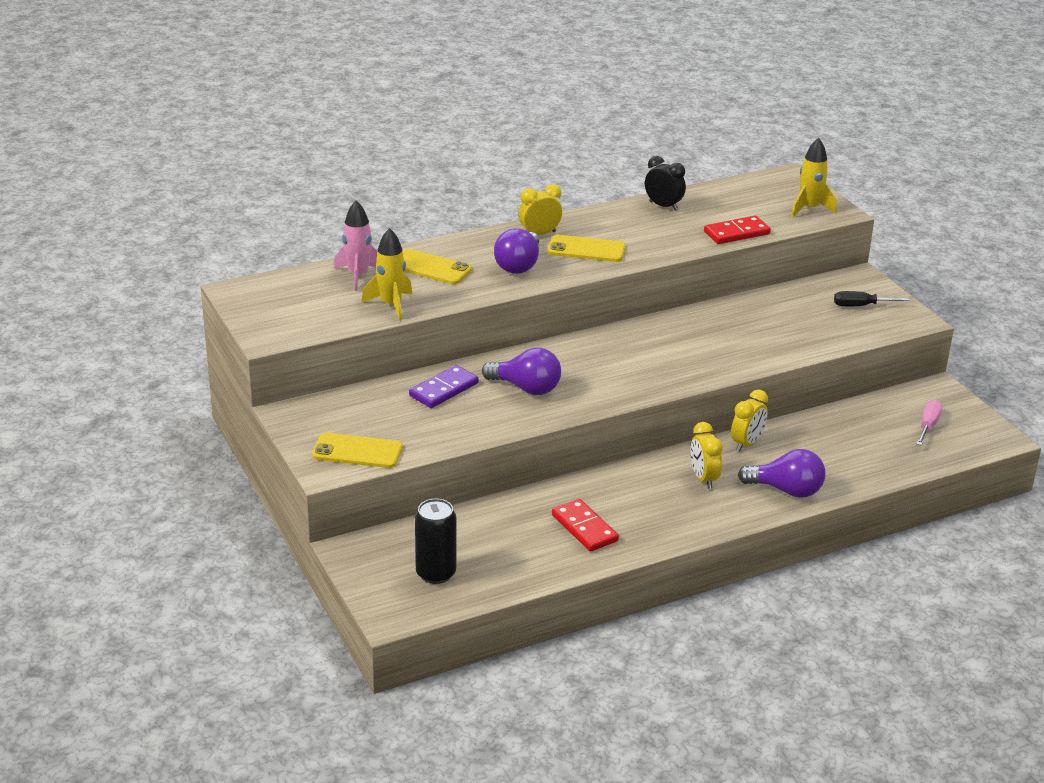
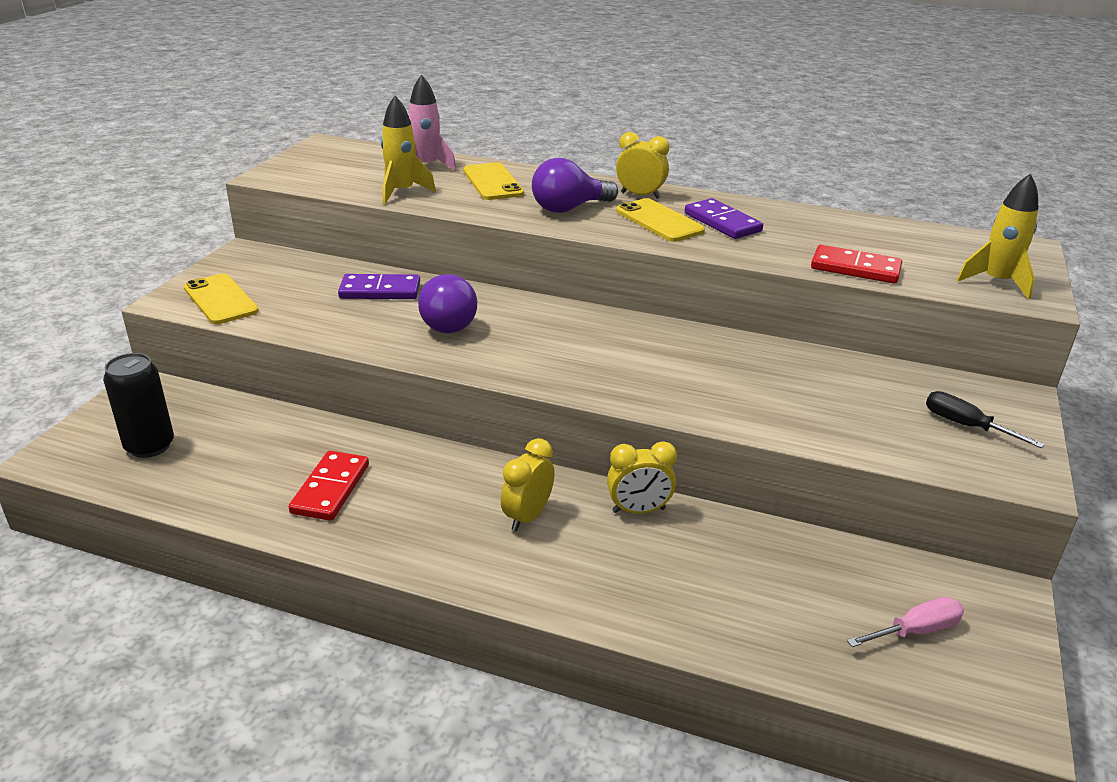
camera: 45 degrees right, 0 degrees up
black clock [645,156,686,211] -> none
purple light bulb [738,449,825,498] -> none
none -> purple domino [685,198,763,239]

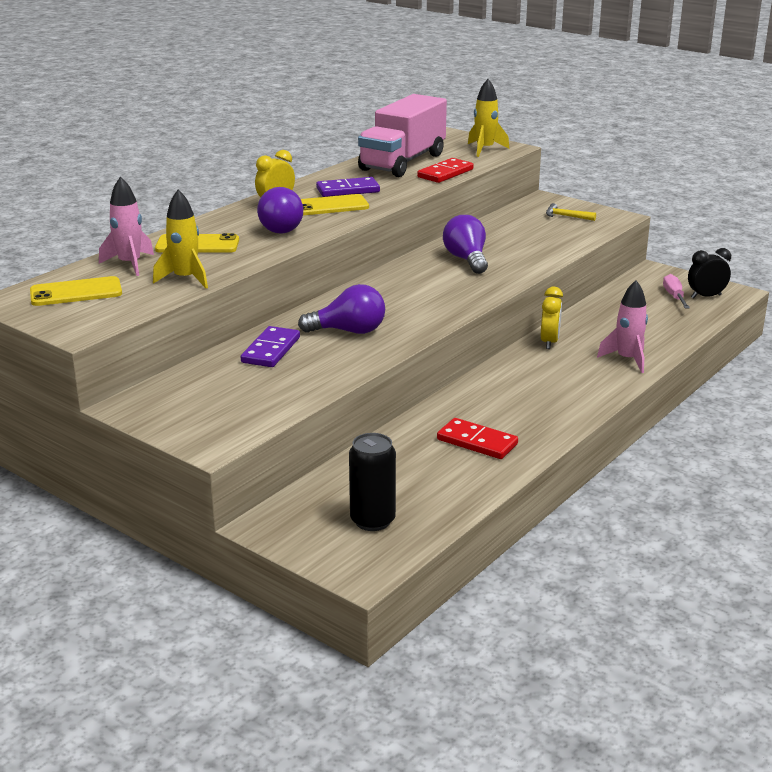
camera: 70 degrees left, 5 degrees down
yellow phone [184,273,259,324] -> yellow phone moved to [30,276,122,306]
yellow clock [501,438,555,531] -> none
black screwdriver [926,391,1045,448] -> yellow hammer [546,203,596,221]
none -> pink truck [358,94,447,177]
none -> purple light bulb [443,215,488,274]
none -> pink rocket [597,280,648,373]
none -> black clock [688,248,731,299]

